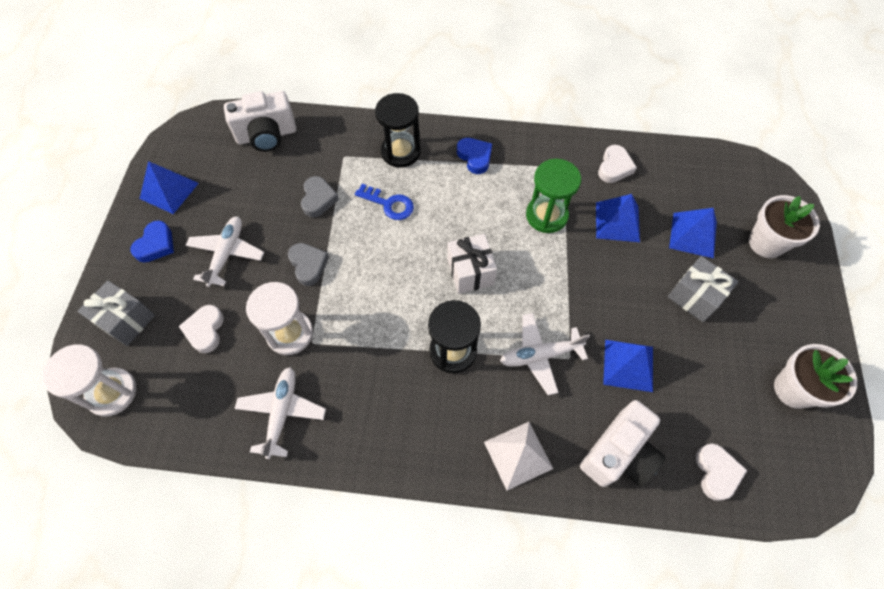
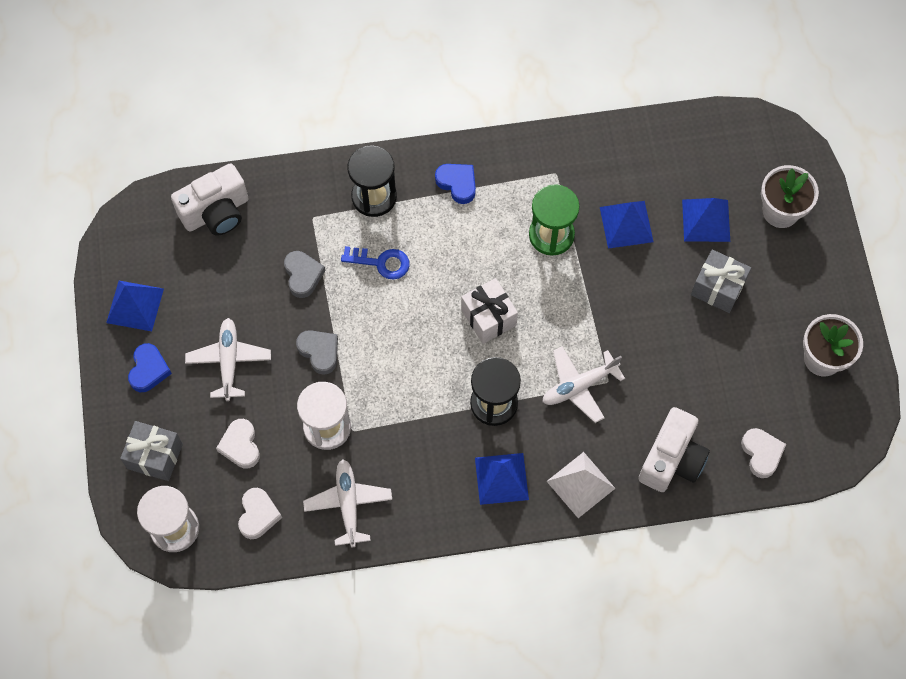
camera: 15 degrees left, 5 degrees up
white heart [598,145,637,183] -> white heart moved to [238,488,282,539]
blue pyramid [603,340,653,392] -> blue pyramid moved to [475,453,529,505]

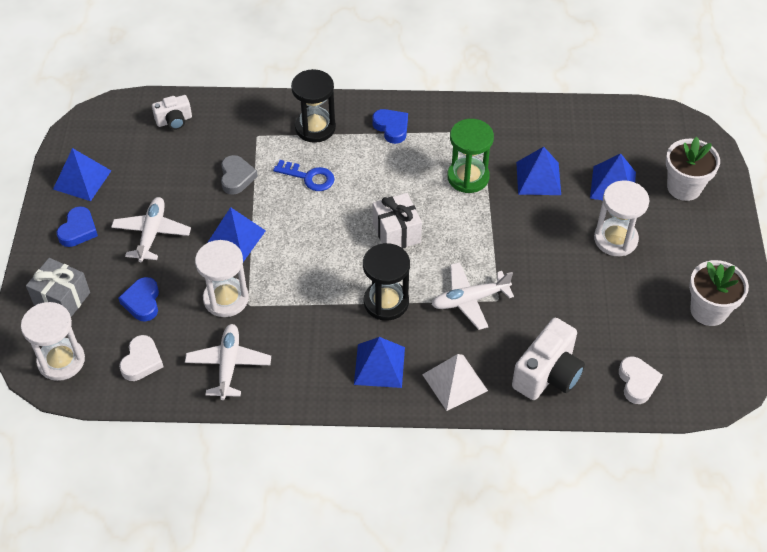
camera: 10 degrees right, 15 degrees down
white camera [171,163,249,236] -> white camera [152,95,192,130], size x0.58
white heart [216,419,260,469] -> blue heart [118,277,159,322]
grey heart [296,330,338,375] -> blue pyramid [207,207,266,262]
grey gift [691,250,751,313] -> white hourglass [594,180,650,256]

